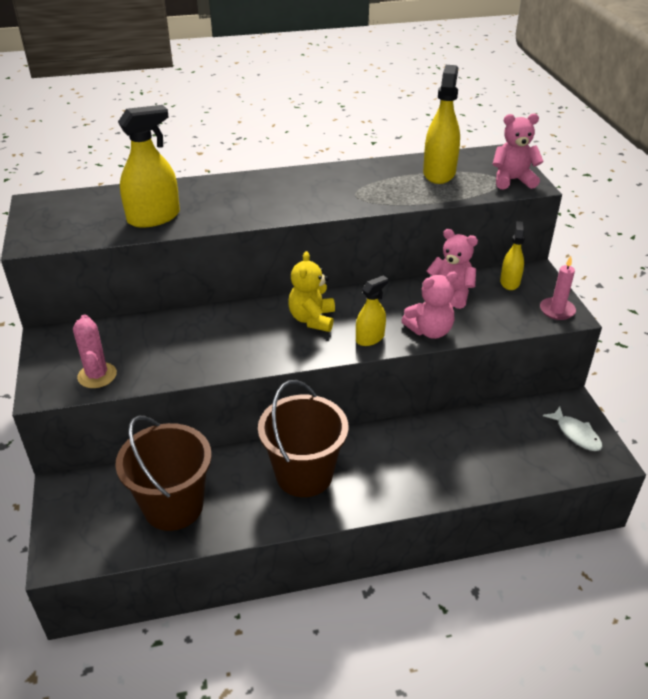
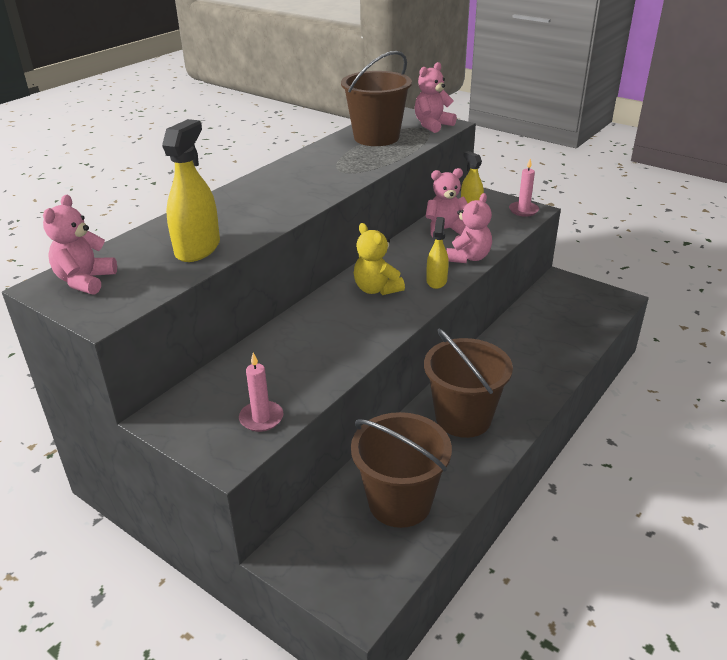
camera: 40 degrees left, 5 degrees down
pink cactus [73,314,117,388] -> pink candle [239,353,284,432]
yellow spray bottle [423,65,460,184] -> brown bucket [341,51,412,146]
white fish [543,406,603,451] -> none
none -> pink teddy bear [43,195,117,295]

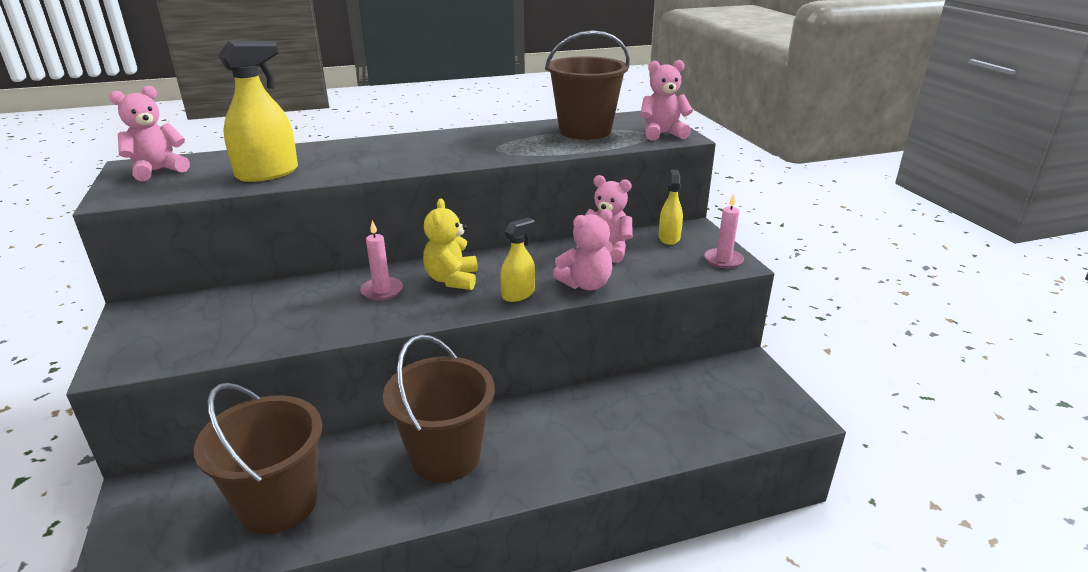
camera: 35 degrees right, 5 degrees down
pink candle [239,353,284,432] -> pink candle moved to [360,220,403,301]

